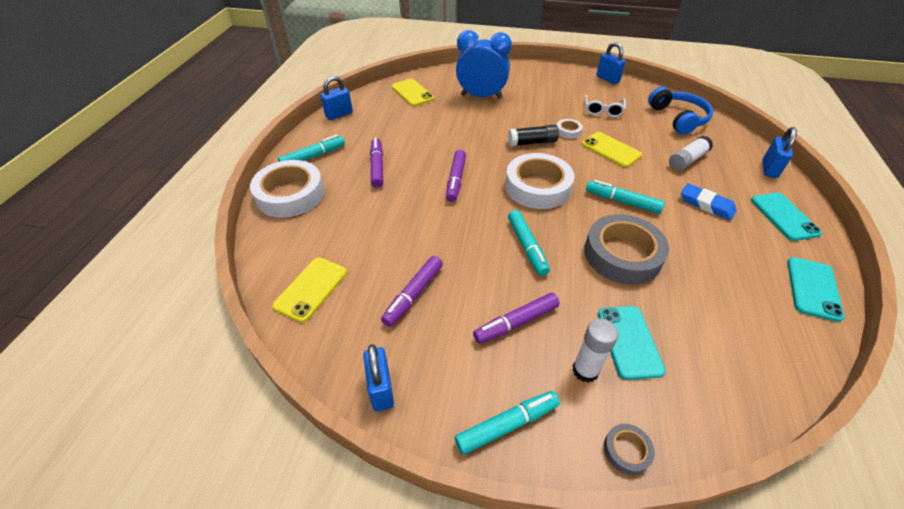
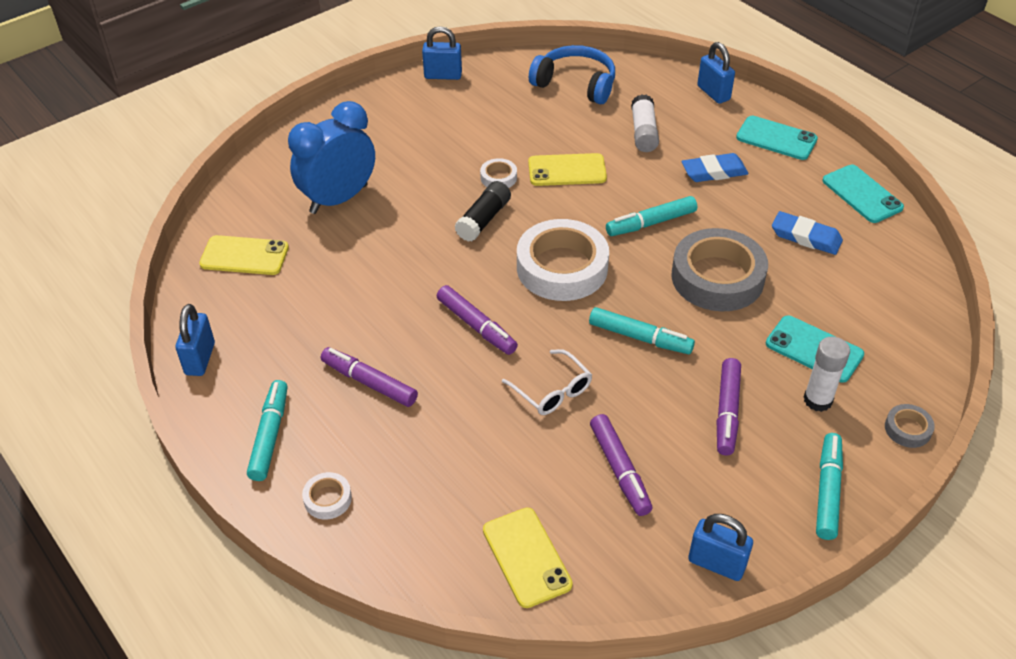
camera: 50 degrees left, 0 degrees up
white tape [250,160,324,218] -> white tape [302,472,352,520], size x0.44
white glasses [585,95,626,117] -> white glasses moved to [502,349,592,415]
none -> blue eraser [772,211,843,255]

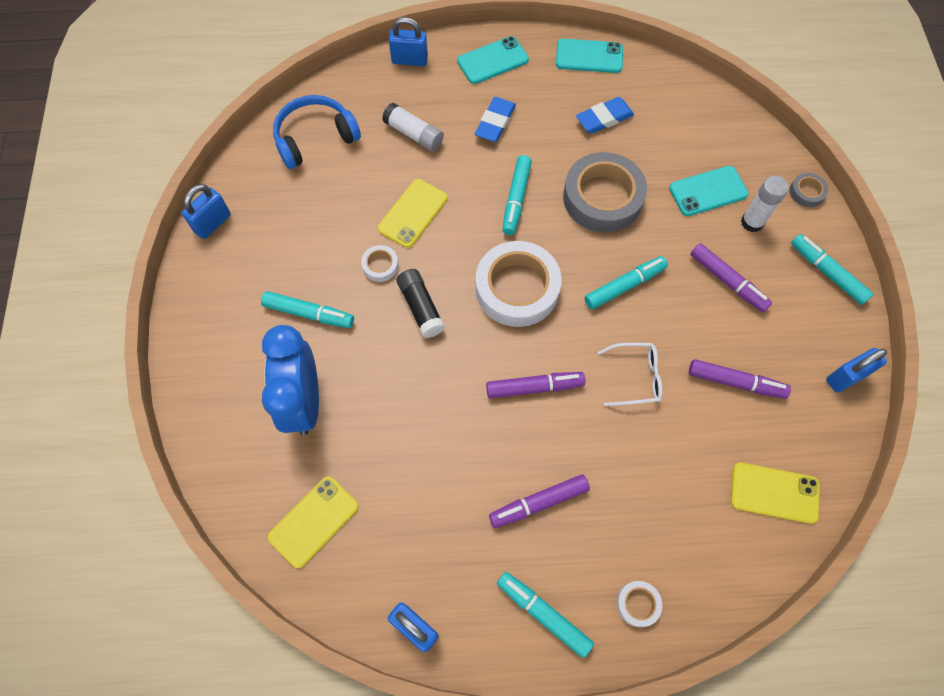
camera: 55 degrees left, 20 degrees up
none -> turquoise marker [261,291,354,328]

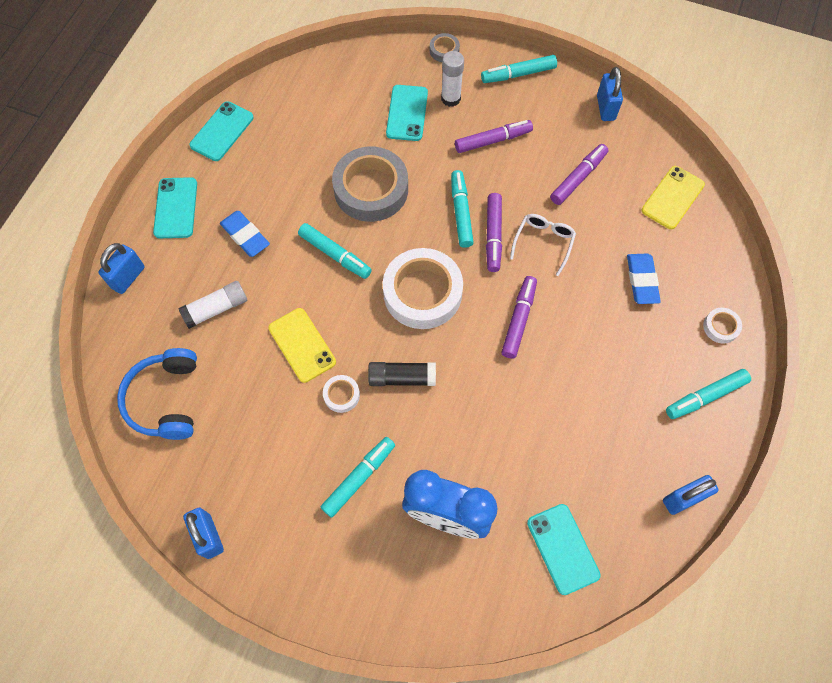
camera: 65 degrees left, 0 degrees up
yellow phone [268,476,358,568] -> turquoise phone [527,504,600,595]
purple marker [489,474,590,528] -> purple marker moved to [486,193,502,272]
blue eraser [576,97,634,134] -> blue eraser moved to [627,254,661,304]

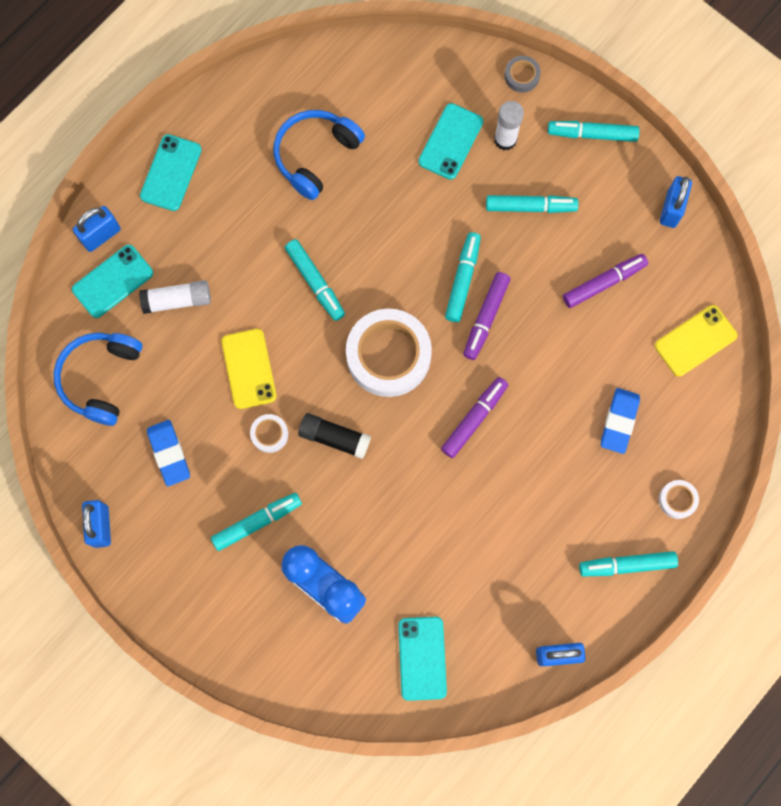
camera: 20 degrees right, 10 degrees up
turquoise phone [190,101,254,161] -> turquoise phone moved to [72,245,153,318]
blue eraser [220,211,270,257] -> blue eraser moved to [147,420,190,486]
grey tape [332,147,408,222] -> none
purple marker [455,120,533,153] -> turquoise marker [486,195,579,213]
white glasses [510,214,576,276] -> none
none -> blue headphones [273,110,365,200]

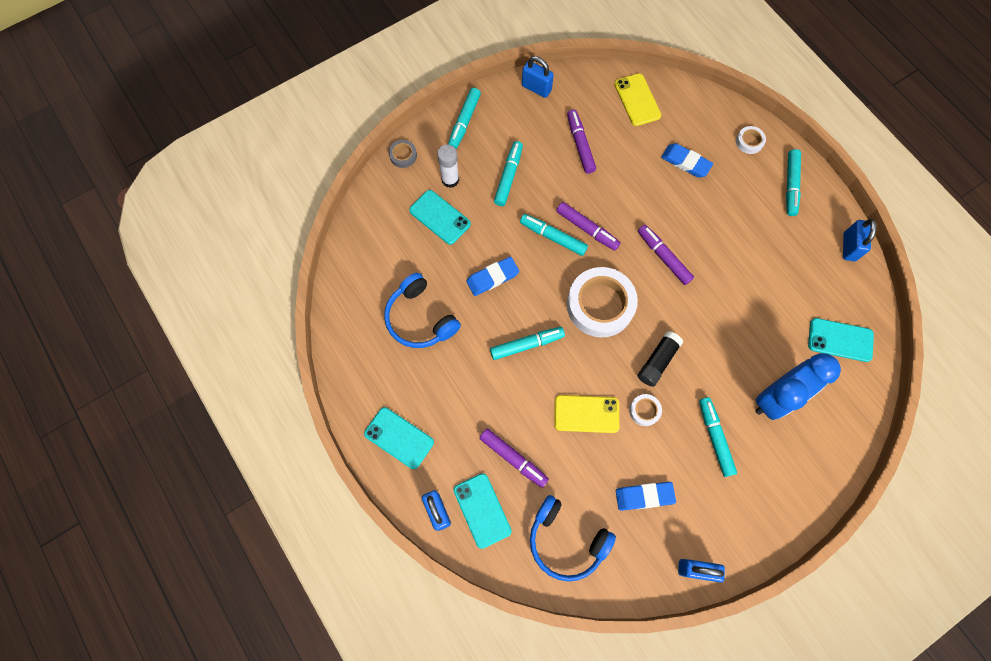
camera: 75 degrees left, 5 degrees down
white glue stick [139,280,211,314] -> purple marker [479,429,549,488]
none -> blue eraser [466,257,519,296]

